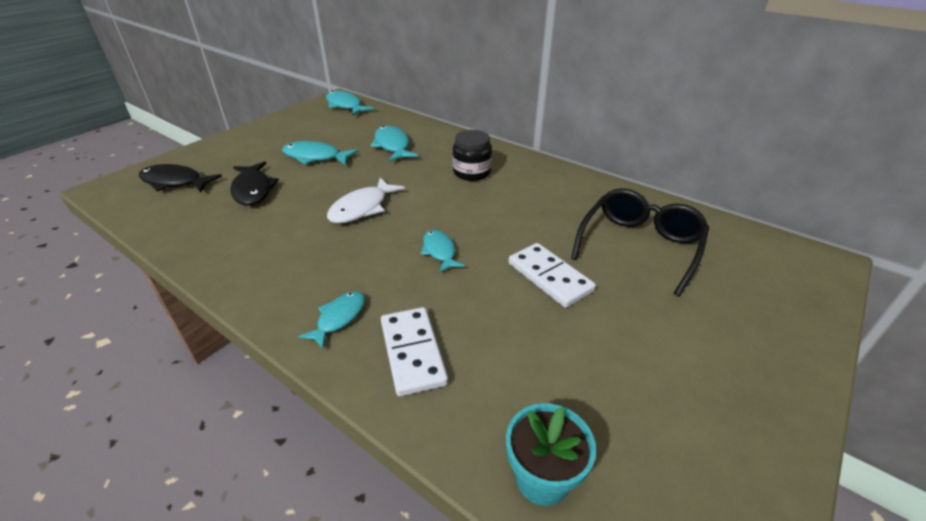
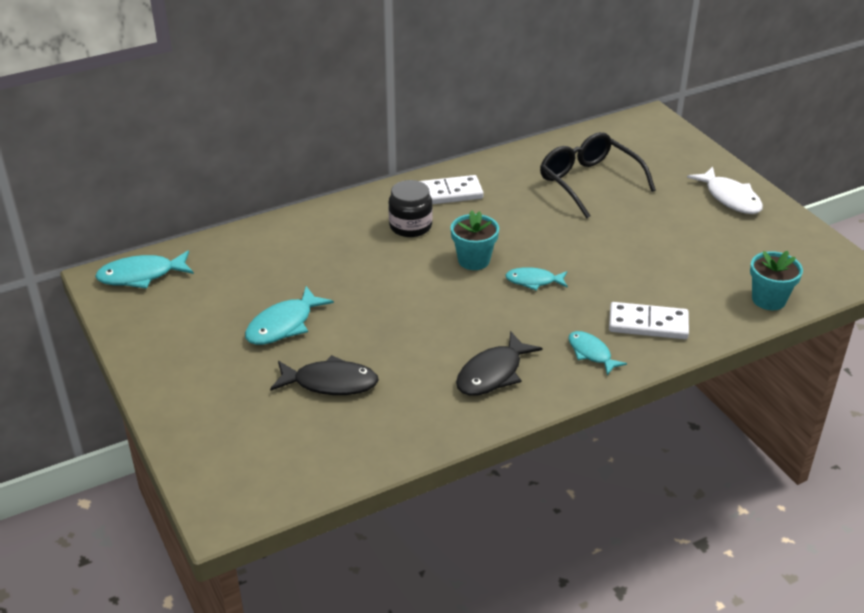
camera: 65 degrees left, 0 degrees up
black fish [139,164,222,193] -> black fish moved to [456,331,542,396]
white fish [327,178,405,224] -> white fish moved to [687,167,763,214]
turquoise fish [371,126,418,162] -> none
white domino [508,243,596,308] -> white domino moved to [420,175,484,204]
none -> turquoise flower pot [450,210,499,270]

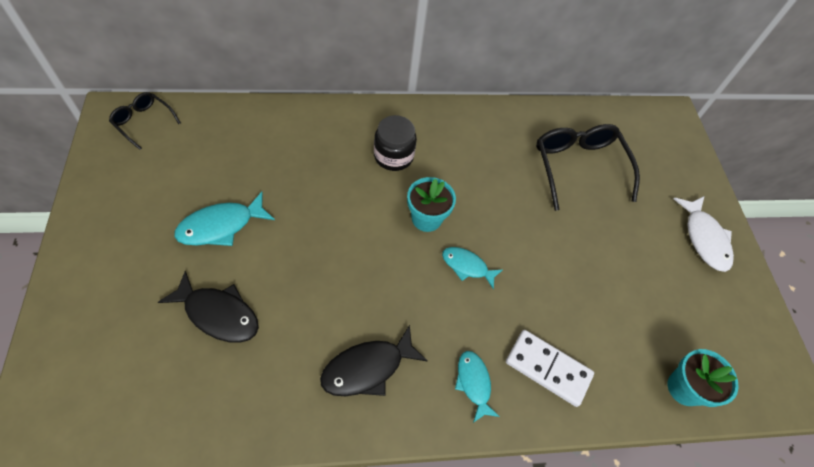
camera: 15 degrees right, 20 degrees up
turquoise fish [95,250,194,289] -> black glasses [109,92,181,150]
white domino [420,175,484,204] -> none

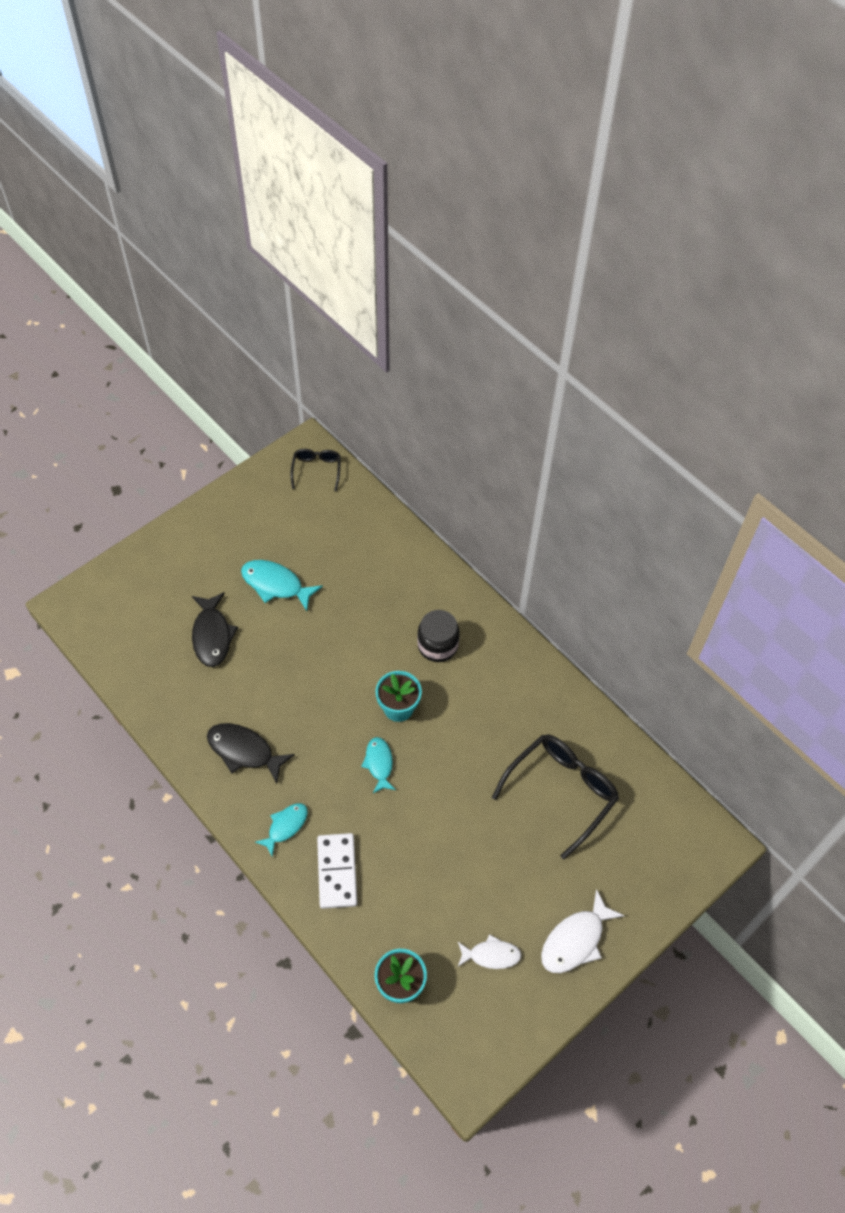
camera: 60 degrees right, 0 degrees up
none -> white fish [458,934,522,969]

